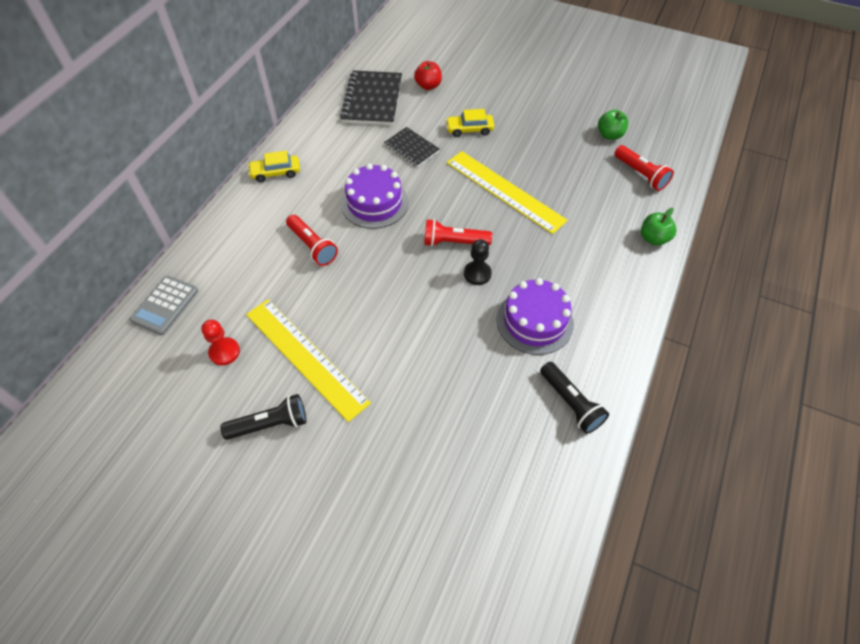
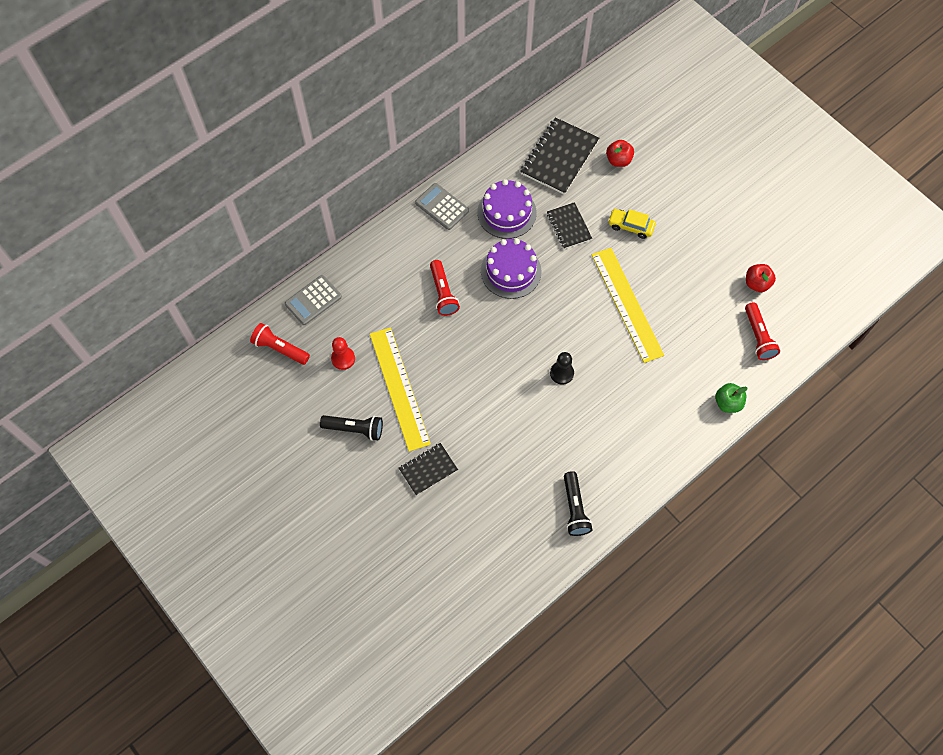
camera: 25 degrees right, 10 degrees up
yellow car [248,150,300,182] -> grey calculator [415,183,469,230]
red flashlight [424,219,492,247] -> red flashlight moved to [250,323,310,365]
purple cake [496,278,574,355] -> purple cake moved to [477,179,537,239]
green apple [598,110,629,140] -> red apple [746,264,776,292]
none -> black notebook [399,443,458,496]

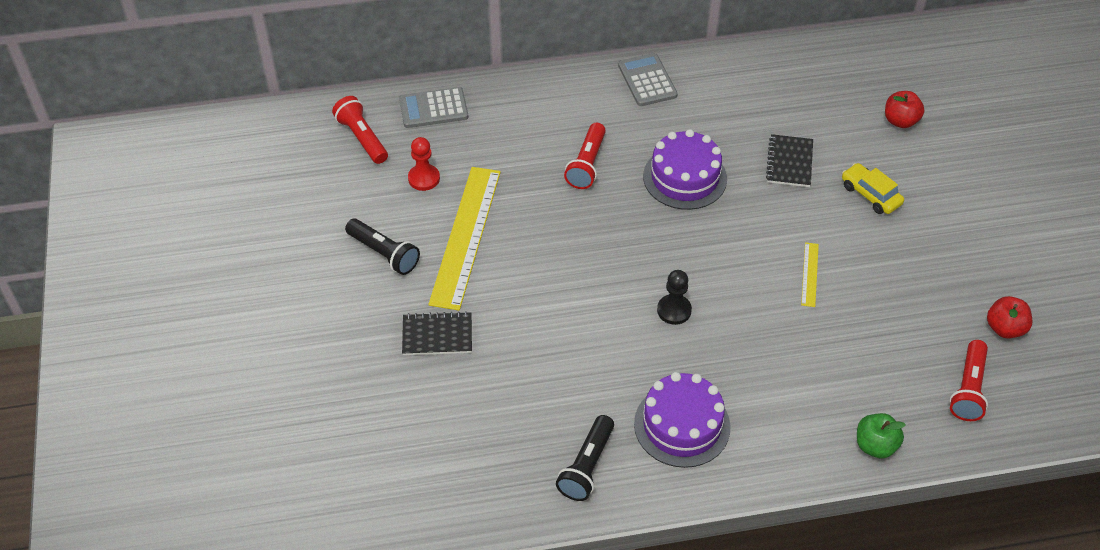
camera: 30 degrees right, 15 degrees down
purple cake [477,179,537,239] -> purple cake moved to [634,372,730,468]
black notebook [520,117,599,195] -> none
yellow ruler [592,248,664,363] -> yellow ruler [801,242,819,307], size x0.43

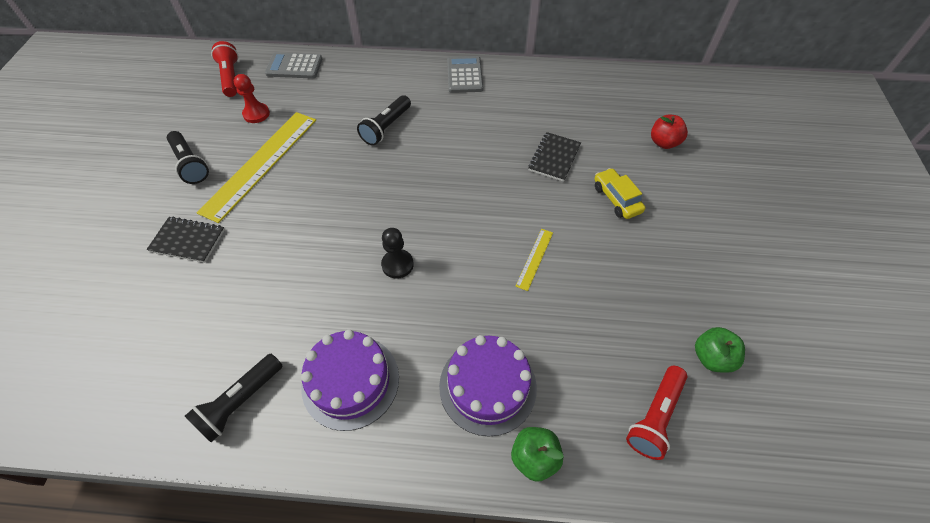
camera: 15 degrees right, 5 degrees up
red flashlight [564,123,606,189] -> black flashlight [357,95,411,146]
purple cake [643,129,727,210] -> purple cake moved to [439,335,537,437]
red apple [987,296,1032,339] -> green apple [695,327,745,373]

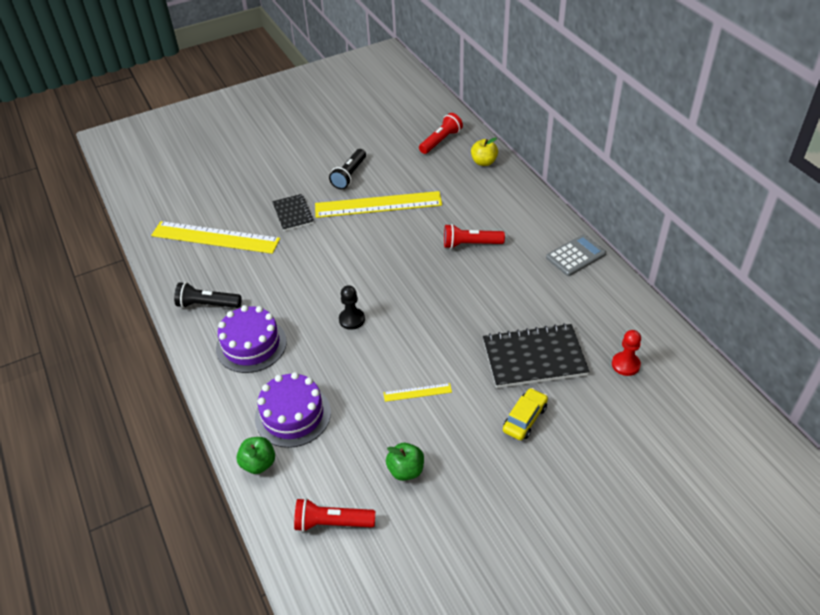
camera: 60 degrees right, 10 degrees down
red pawn [234,74,270,123] -> red pawn moved to [612,330,641,376]
grey calculator [265,52,322,79] -> yellow apple [471,137,498,166]
black flashlight [357,95,411,146] -> red flashlight [444,224,505,249]
black notebook [528,132,581,182] -> black notebook [483,323,590,388], size x1.70
red apple [651,115,688,149] -> none
green apple [695,327,745,373] -> green apple moved to [386,443,424,481]
none -> yellow ruler [151,221,280,254]

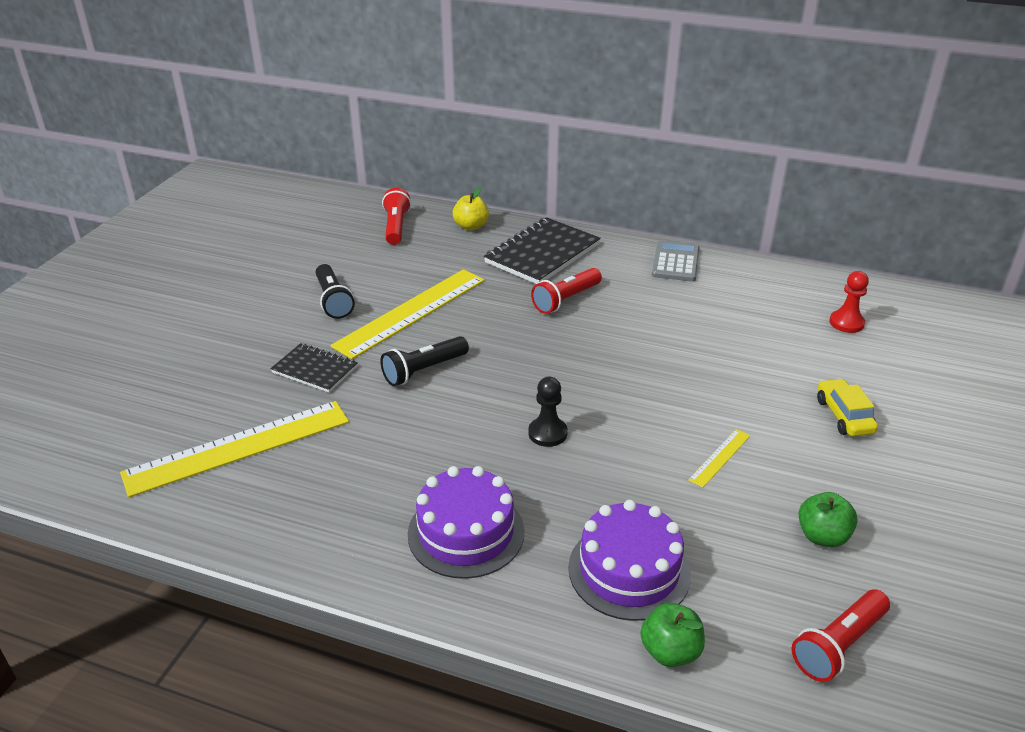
camera: 45 degrees left, 10 degrees down
black flashlight [174,282,242,308] -> black flashlight moved to [380,336,469,386]
black notebook [483,323,590,388] -> black notebook moved to [484,217,601,284]

